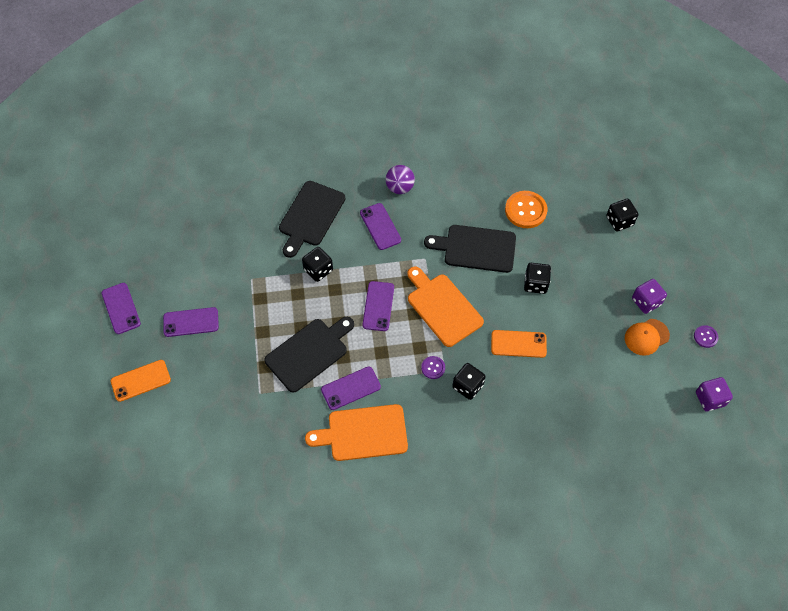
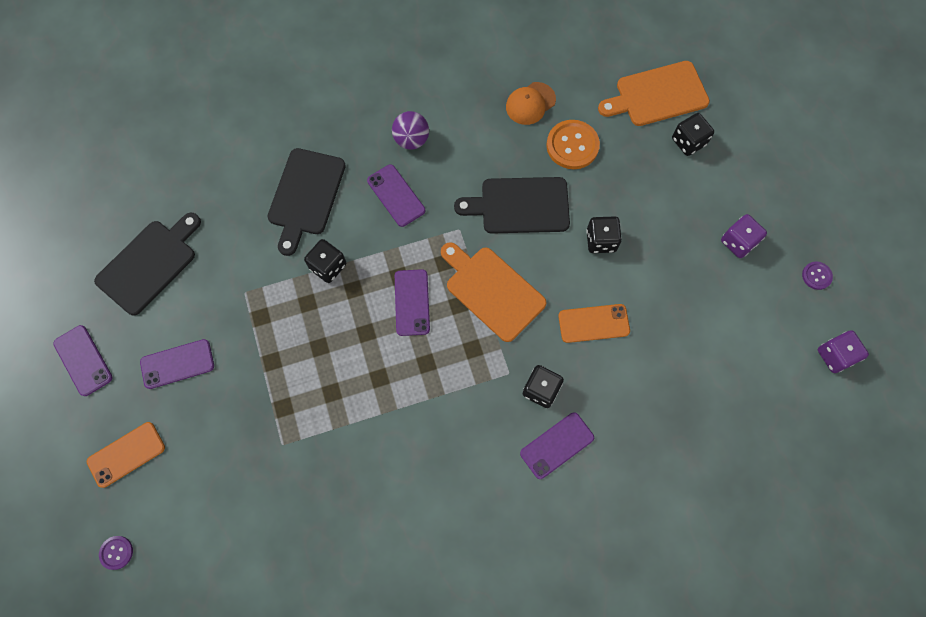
camera: 10 degrees left, 10 degrees up
black cutting board [264,317,354,392] -> black cutting board moved to [94,213,201,316]
orange cutting board [305,404,408,461] -> orange cutting board moved to [598,61,710,126]
purple phone [321,367,381,410] -> purple phone moved to [520,412,594,479]
purple button [421,356,445,379] -> purple button moved to [99,536,133,570]
orange cap [625,319,670,356] -> orange cap moved to [506,82,556,125]

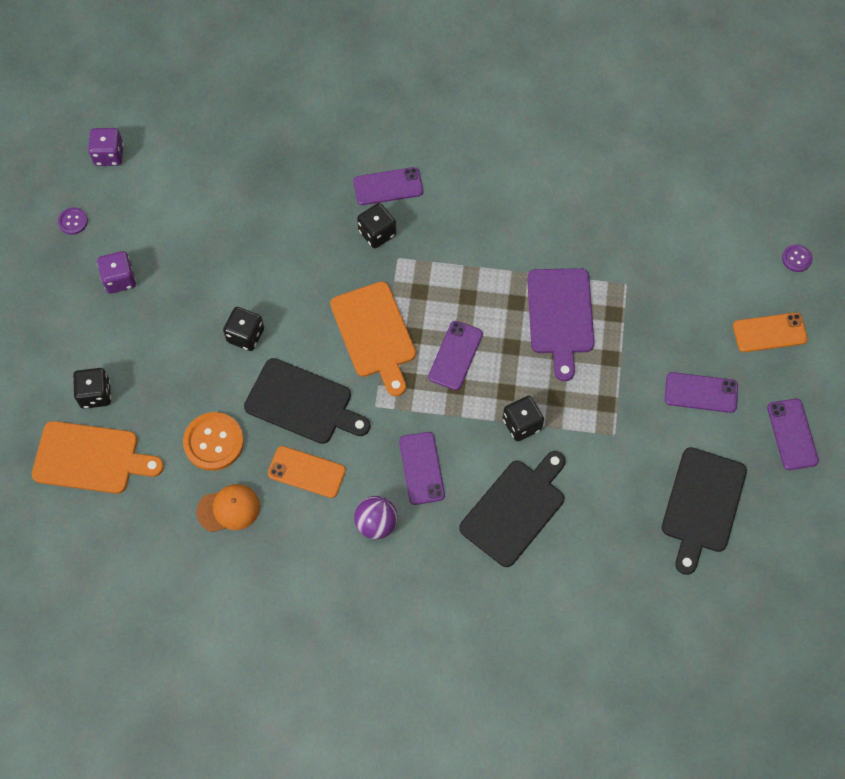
camera: 155 degrees left, 5 degrees down
black cutting board [94,213,201,316] -> black cutting board turned 45 degrees counterclockwise [662,447,747,575]
orange phone [558,304,630,343] -> orange phone moved to [268,446,346,498]
none -> purple cutting board [527,268,595,381]

